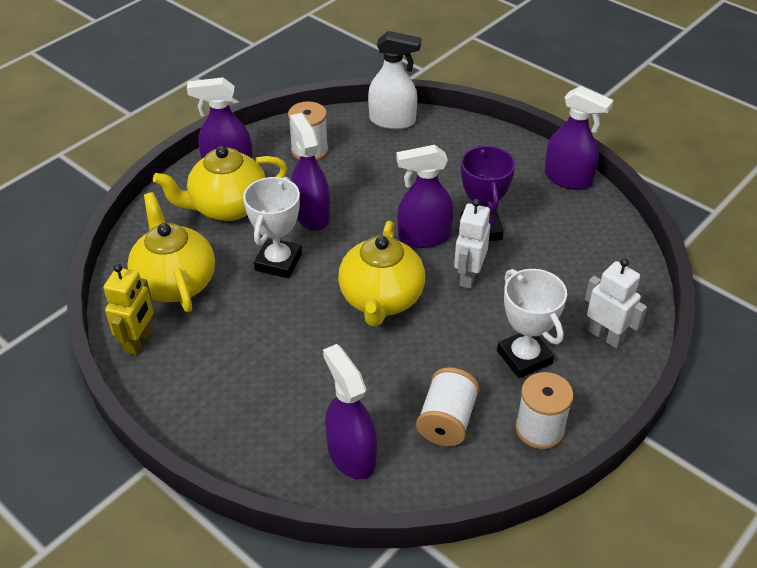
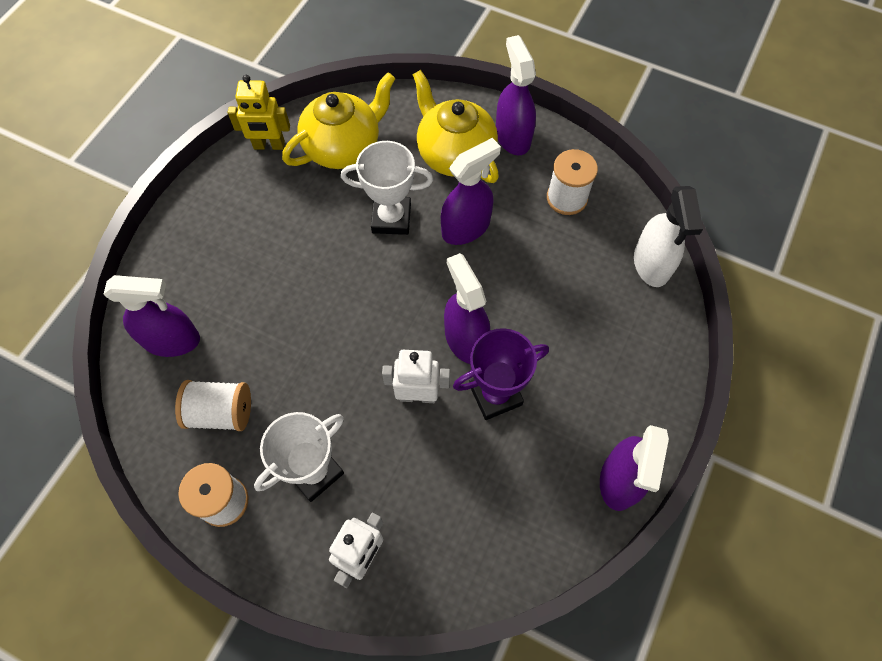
camera: 75 degrees right, 20 degrees up
purple spray bottle [323,344,377,479] -> purple spray bottle turned 45 degrees clockwise [103,275,200,357]
yellow teapot [338,221,425,327] -> none

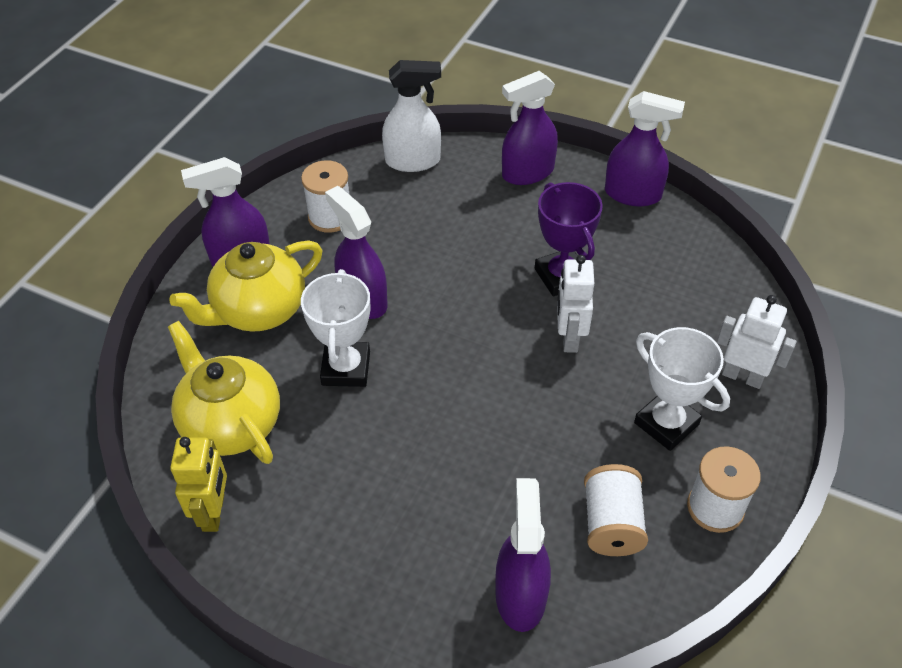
camera: 90 degrees left, 15 degrees down
purple spray bottle [444,253,490,364] -> purple spray bottle moved to [502,71,558,185]

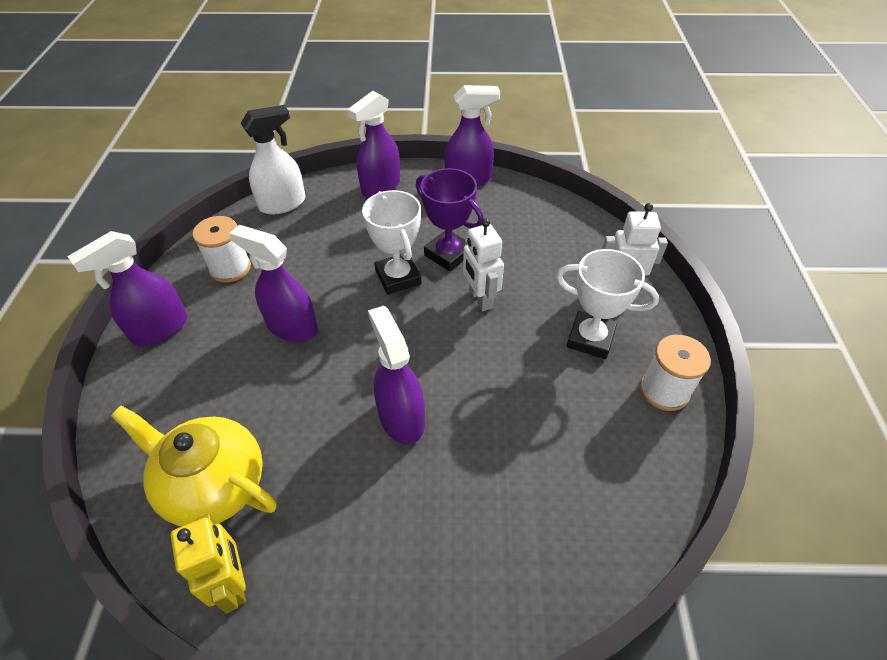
camera: 25 degrees left, 0 degrees up
yellow teapot [169,241,322,332] -> none
white trophy [301,269,370,387] -> white trophy moved to [362,190,421,295]
purple spray bottle [495,478,551,632] -> purple spray bottle moved to [368,306,425,445]
white spool [584,464,648,556] -> none

